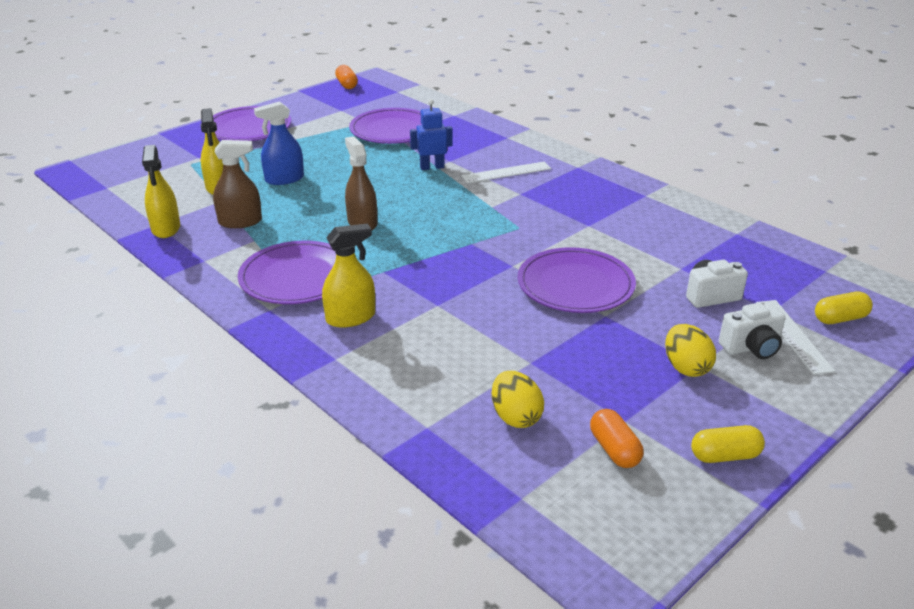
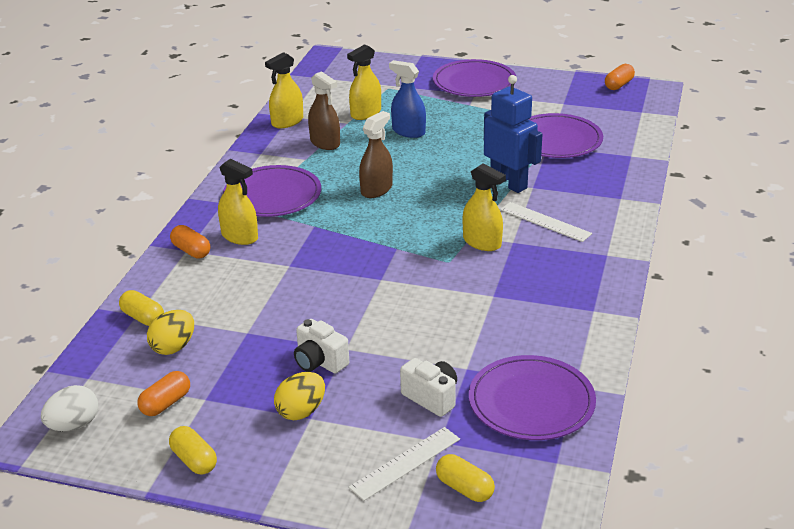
camera: 60 degrees right, 0 degrees up
blue robot [410,99,453,170] -> blue robot [484,75,542,193], size x1.61
purple plate [517,247,636,313] -> purple plate moved to [469,355,596,440]
white camera [719,303,785,359] -> white camera moved to [294,319,349,373]
none -> white egg [41,385,98,431]
none -> yellow capsule [119,290,164,326]
none -> orange capsule [170,225,210,258]
none -> yellow spray bottle [463,164,506,251]

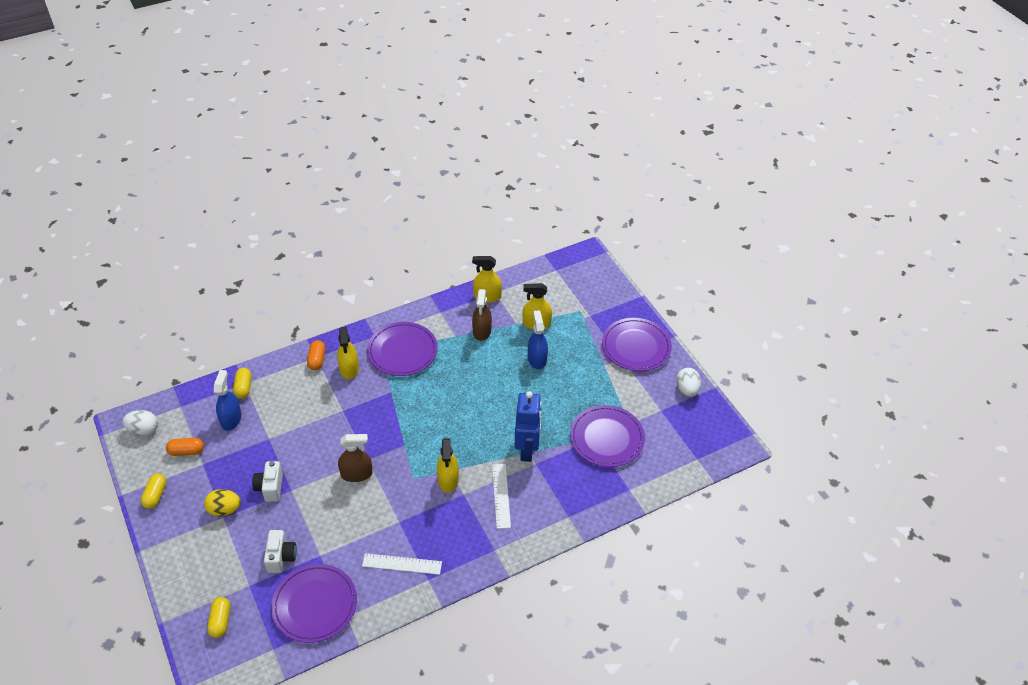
camera: 45 degrees right, 15 degrees up
yellow egg [147,310,194,355] -> blue spray bottle [214,370,241,431]
white ruler [348,427,460,501] -> white ruler moved to [362,553,442,575]
brown spray bottle [359,111,393,198] -> brown spray bottle moved to [338,434,373,482]
orange capsule [605,64,635,90] -> none
none -> white egg [676,368,701,397]

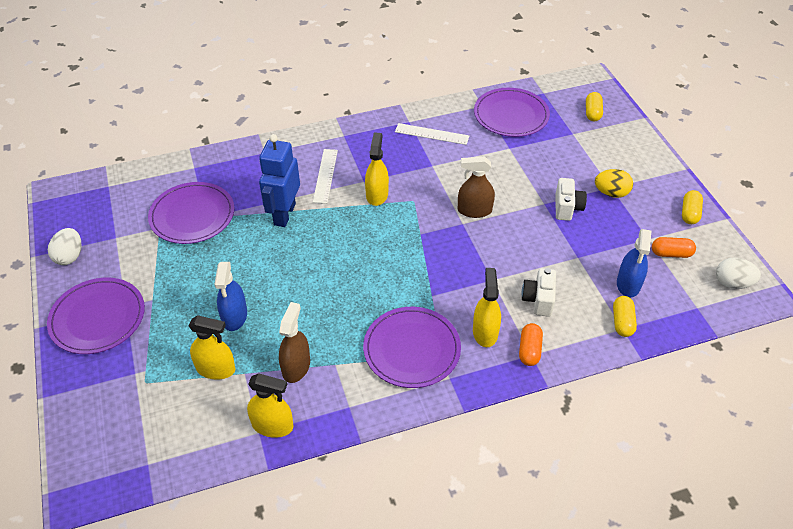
camera: 170 degrees left, 0 degrees up
white camera [264,530,297,573] -> white camera moved to [522,268,556,317]

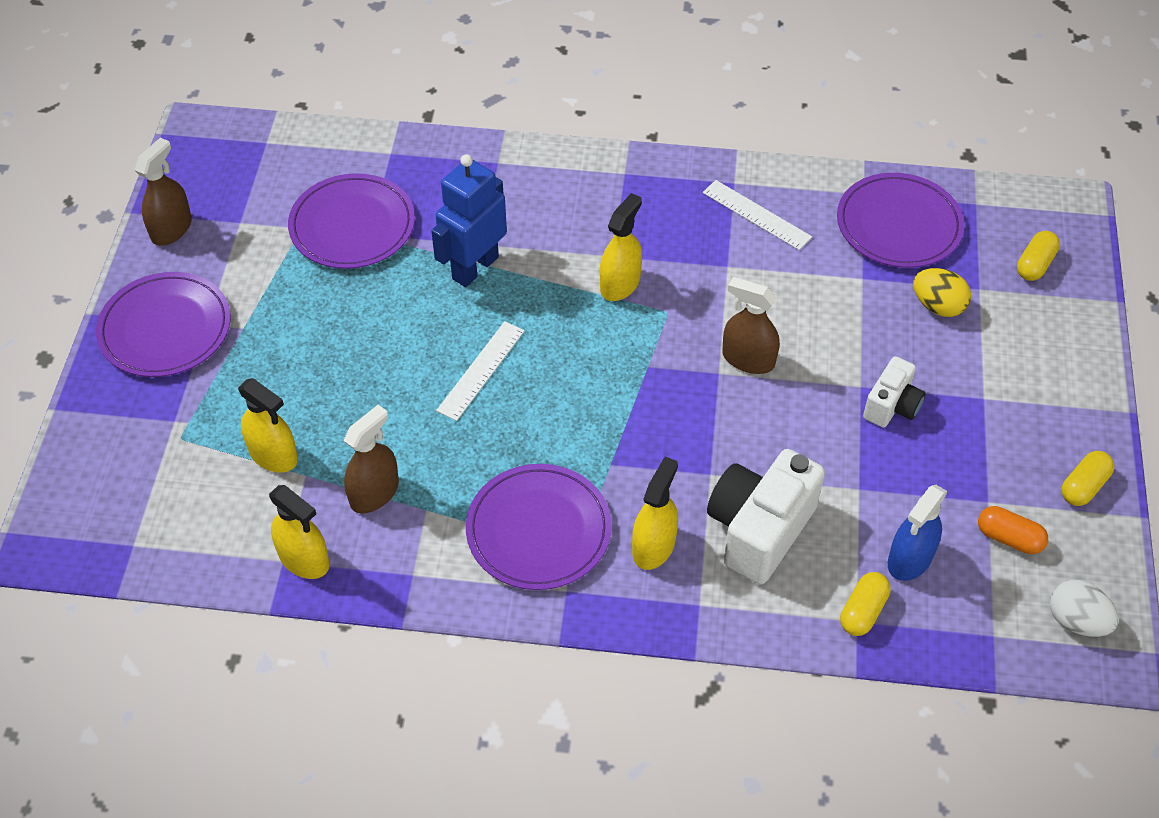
camera: 25 degrees right, 5 degrees up
white egg [48,228,82,265] -> brown spray bottle [135,138,192,245]
blue spray bottle [214,262,247,331] -> none
white ruler [313,149,338,204] -> white ruler moved to [436,321,525,421]
orange capsule [519,323,543,366] -> none
white camera [522,268,556,317] -> white camera [707,449,825,584], size x1.78
yellow egg [595,169,633,198] -> yellow egg moved to [913,268,971,317]

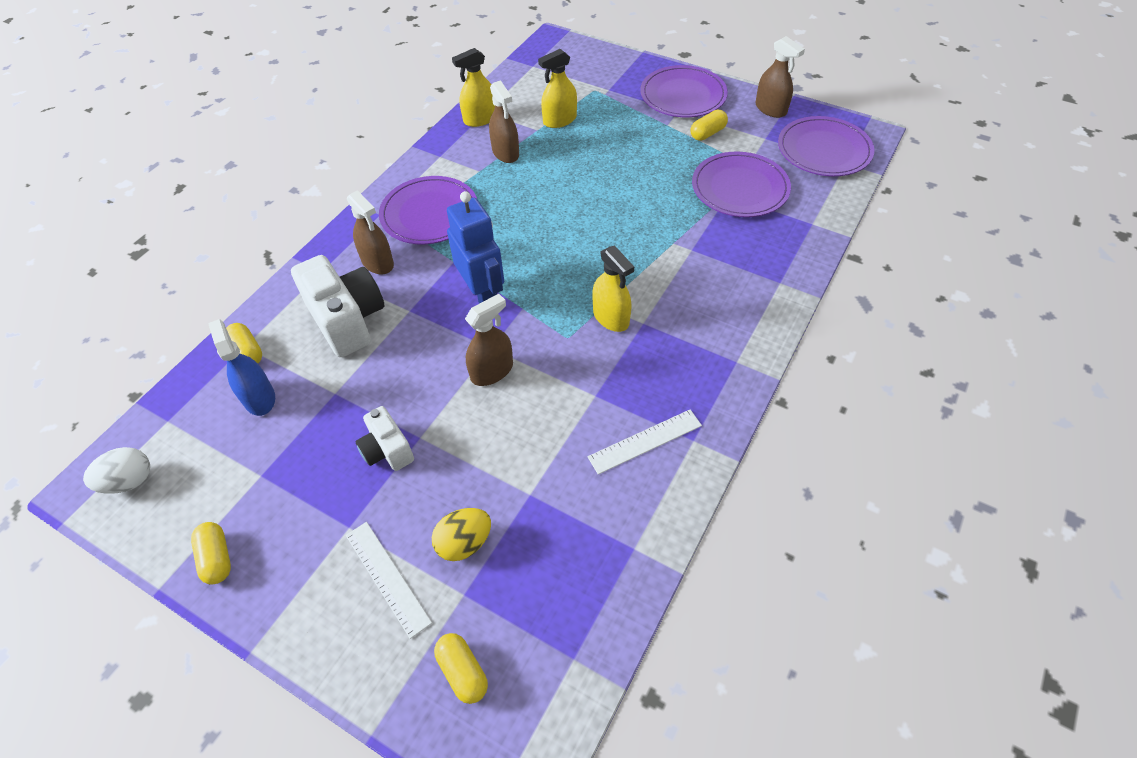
camera: 115 degrees right, 0 degrees up
blue robot [431,154,507,287] -> blue robot moved to [447,191,504,304]
white ruler [436,321,525,421] -> white ruler moved to [346,522,432,639]
yellow spray bottle [632,456,678,570] -> brown spray bottle [347,190,394,274]
purple plate [837,173,964,268] -> purple plate moved to [778,116,875,176]
orange capsule [978,506,1048,554] -> none
none -> yellow capsule [691,110,728,141]

